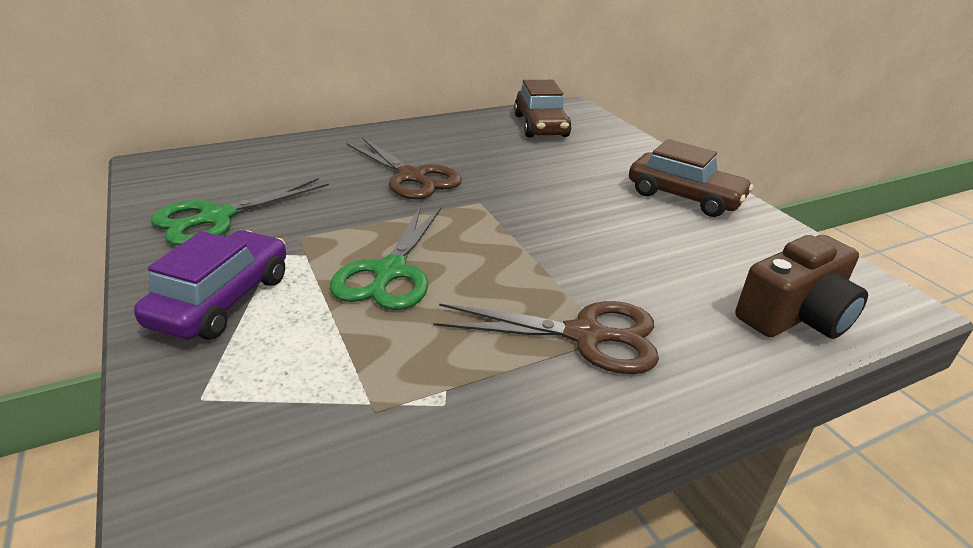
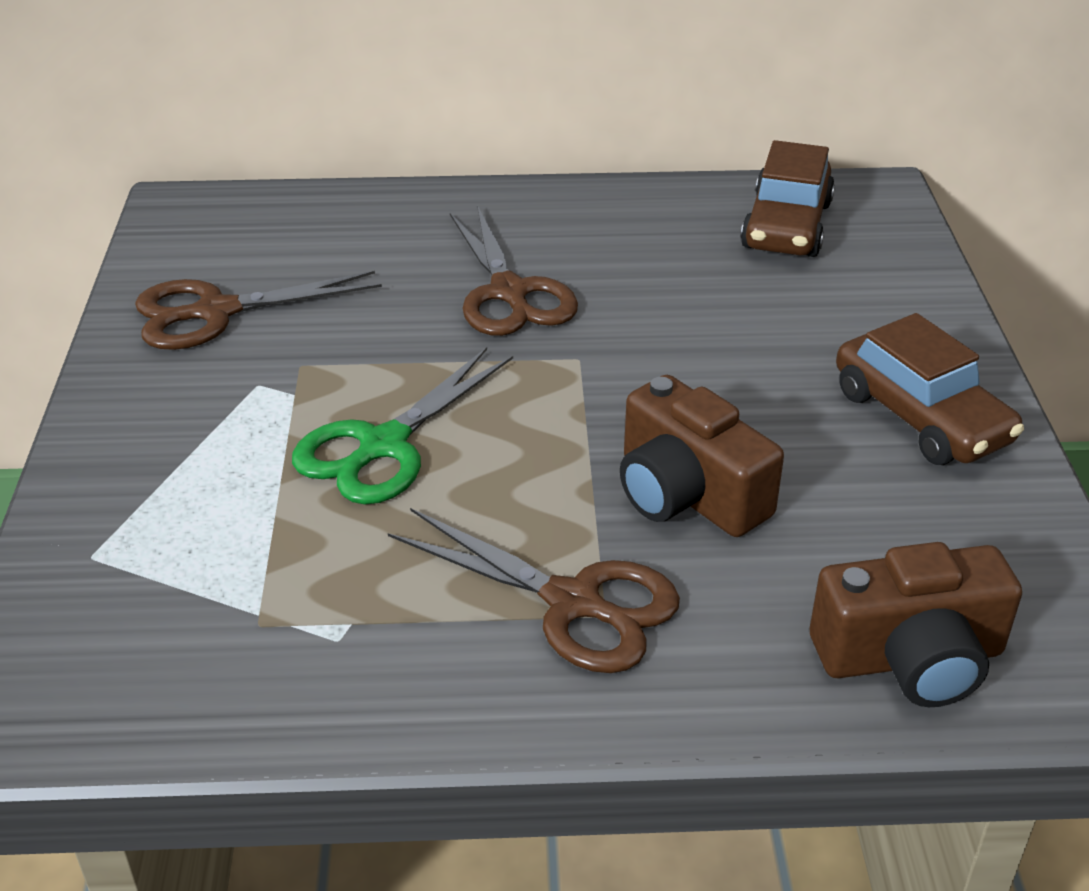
camera: 25 degrees right, 5 degrees up
purple car [134,230,286,340] -> none
green scissors [151,178,329,246] -> brown scissors [135,271,382,350]
none -> brown camera [620,375,784,537]

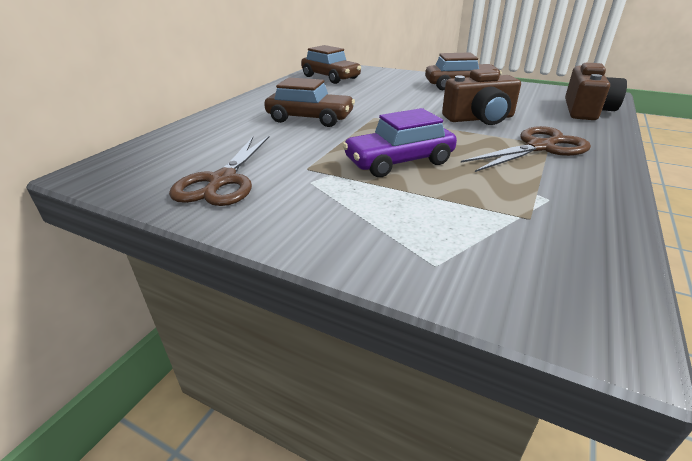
camera: 60 degrees left, 5 degrees down
green scissors [292,347,513,504] -> purple car [343,108,457,177]
brown scissors [450,205,578,336] -> brown car [264,78,355,127]

